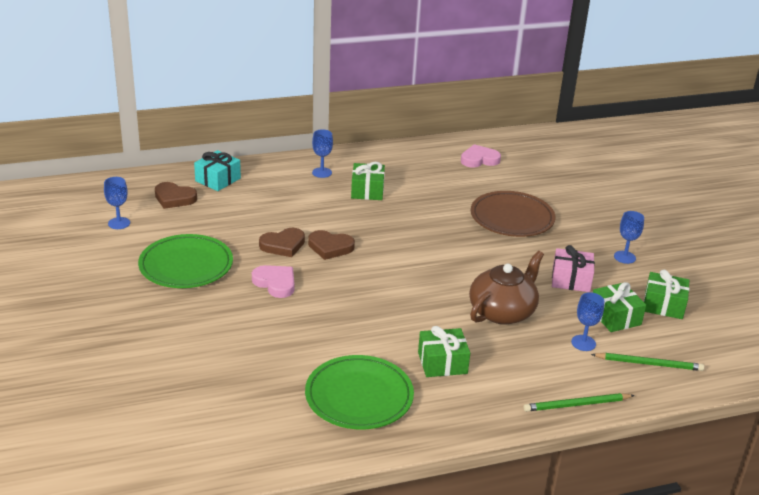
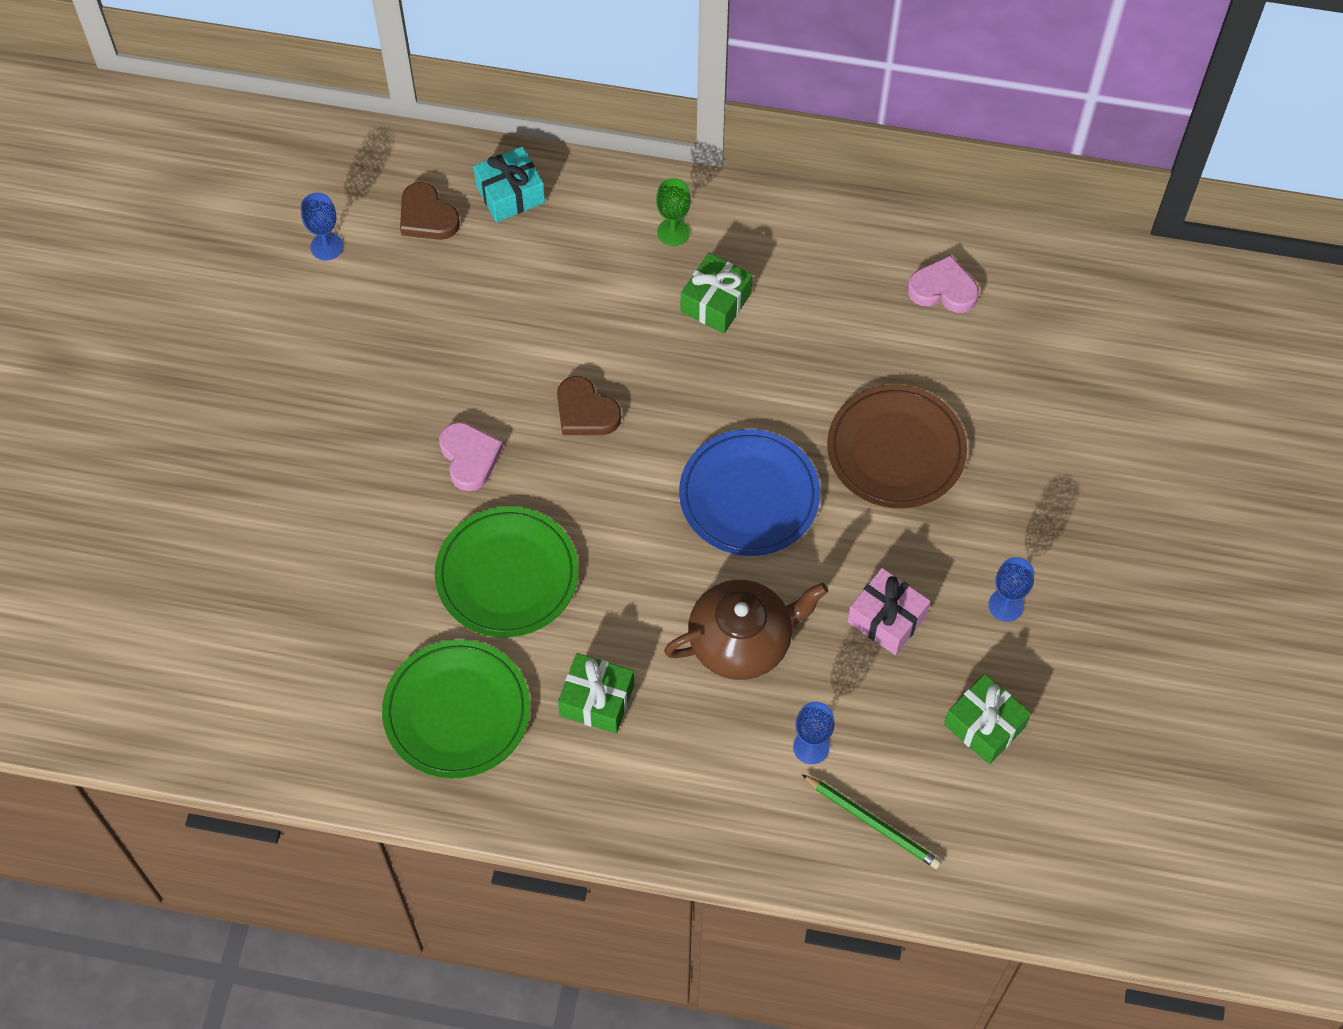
camera: 30 degrees right, 30 degrees up
green plate [138,234,233,288] -> green plate moved to [435,506,579,638]
brown heart [259,228,305,257] -> none
blue goblet [312,129,333,178] -> green goblet [656,178,691,246]
green pencil [524,393,635,412] -> none
green gift [593,282,646,332] -> none
none -> blue plate [679,429,820,556]

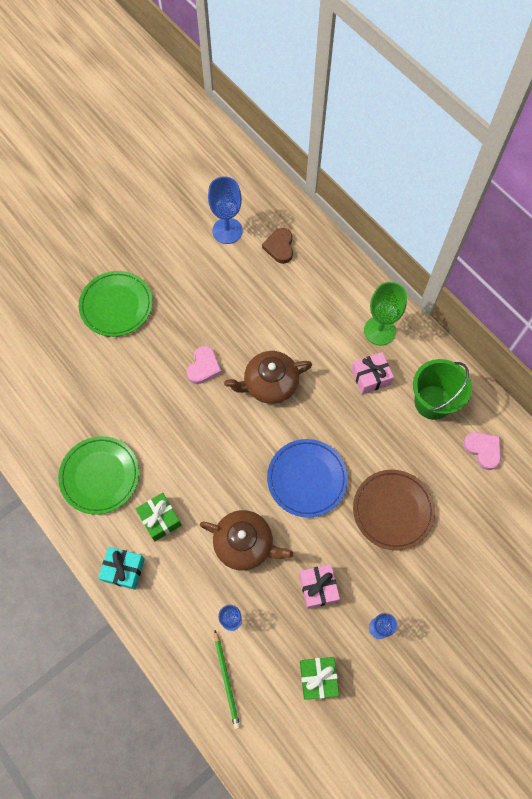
camera: 40 degrees right, 5 degrees up
blue goblet [301,193,343,261] -> blue goblet [208,176,243,244], size x1.76
green plate [435,506,579,638] -> green plate moved to [79,271,153,337]
turquoise gift [473,146,545,222] -> turquoise gift moved to [98,547,145,590]
brown heart [557,376,621,435] -> brown teapot [224,351,312,404]
green goblet [656,178,691,246] -> green goblet [364,282,407,345], size x1.76
green gift [681,253,753,333] -> pink gift [351,352,394,395]
none -> green bucket [413,359,472,420]

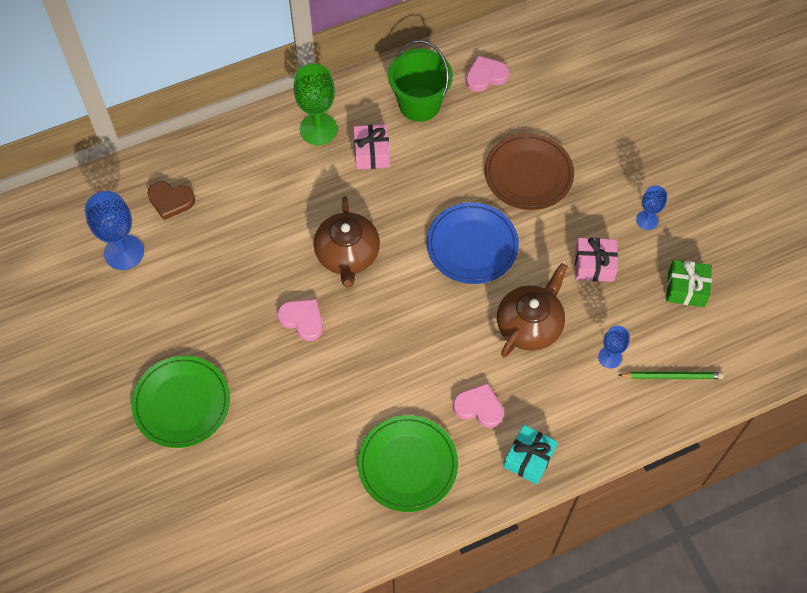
camera: 75 degrees left, 5 degrees down
green gift [136,493,181,541] -> pink heart [453,383,504,428]

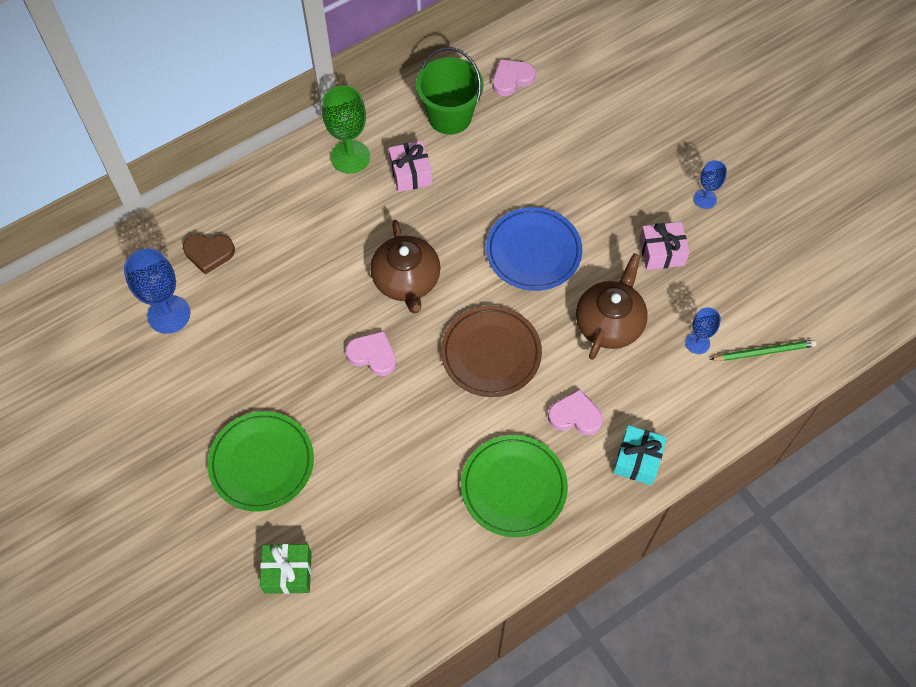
camera: 10 degrees left, 0 degrees up
brown plate [485,133,574,210] -> brown plate moved to [441,306,542,397]
green gift [666,260,712,307] -> green gift moved to [260,544,312,594]

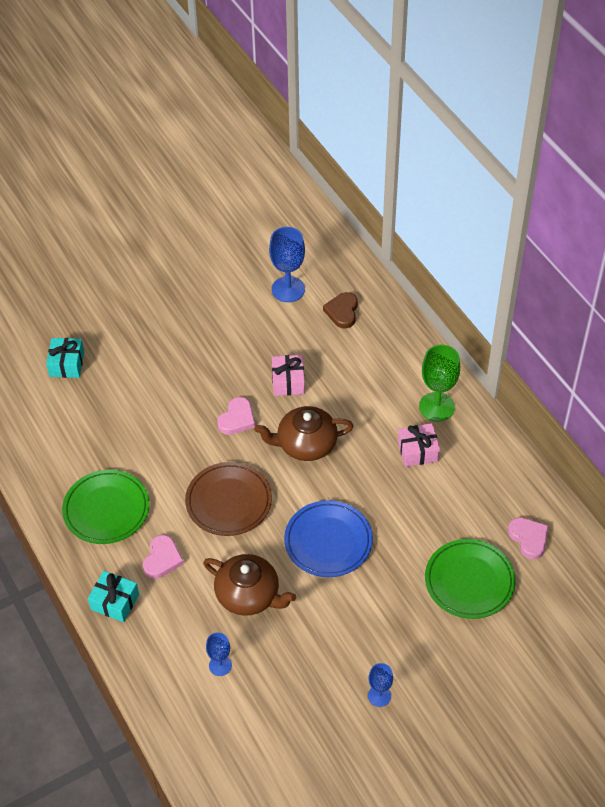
camera: 95 degrees right, 10 degrees down
green plate [207,411,314,512] -> green plate moved to [425,539,516,619]
green gift [260,544,312,594] -> turquoise gift [46,338,84,378]
green bucket [416,47,484,135] -> none
pink gift [639,222,690,270] -> pink gift moved to [272,355,305,396]
green pencil [710,340,817,361] -> none

